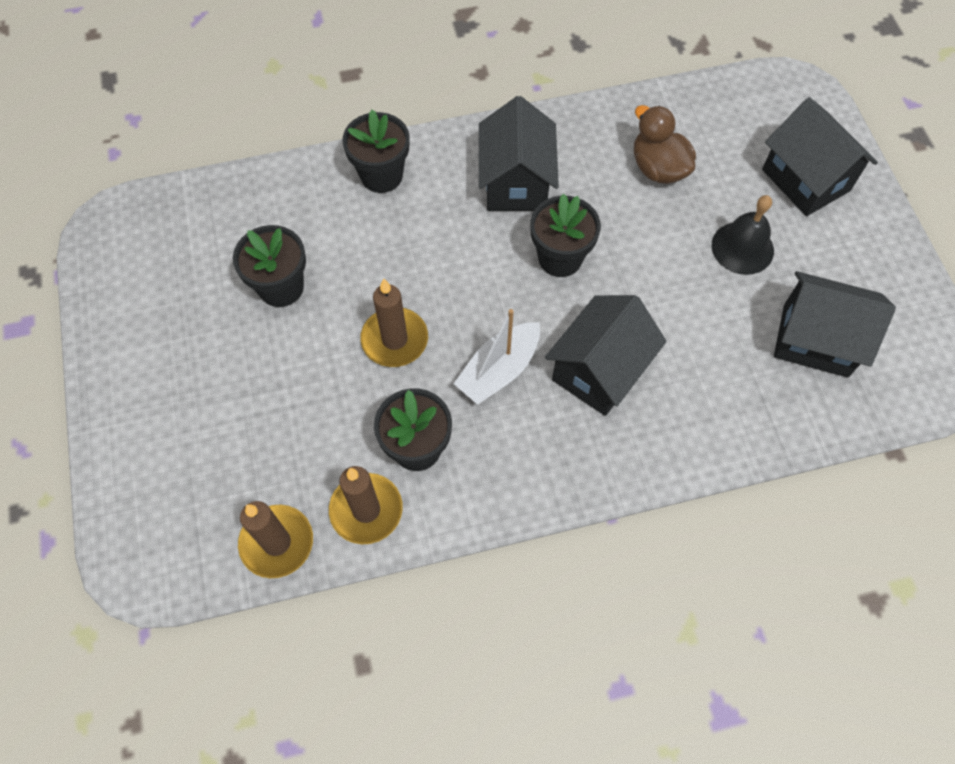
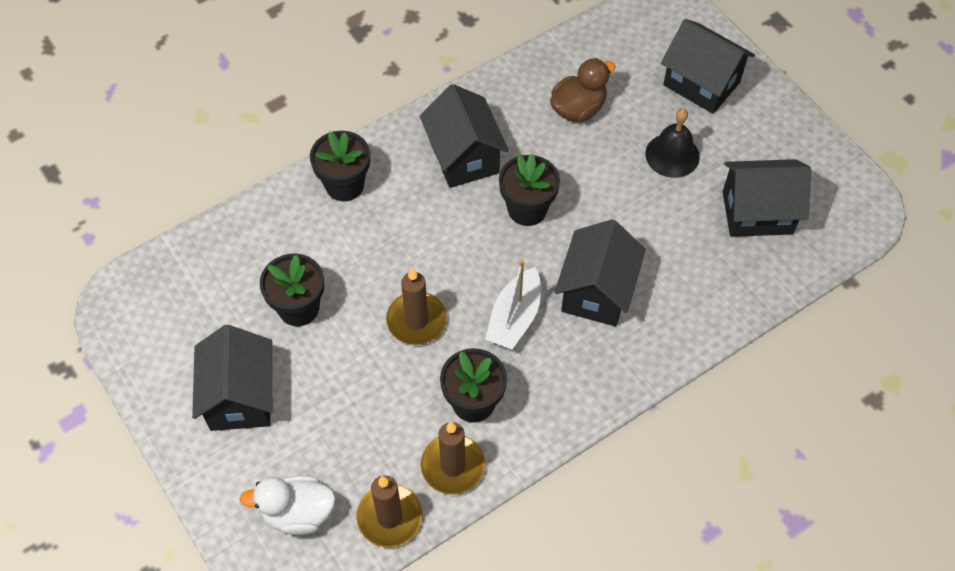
camera: 20 degrees left, 5 degrees down
brown duck [634,105,696,184] -> brown duck turned 105 degrees clockwise [550,58,615,122]
none -> black house [192,325,272,431]
none -> white duck [240,475,336,535]

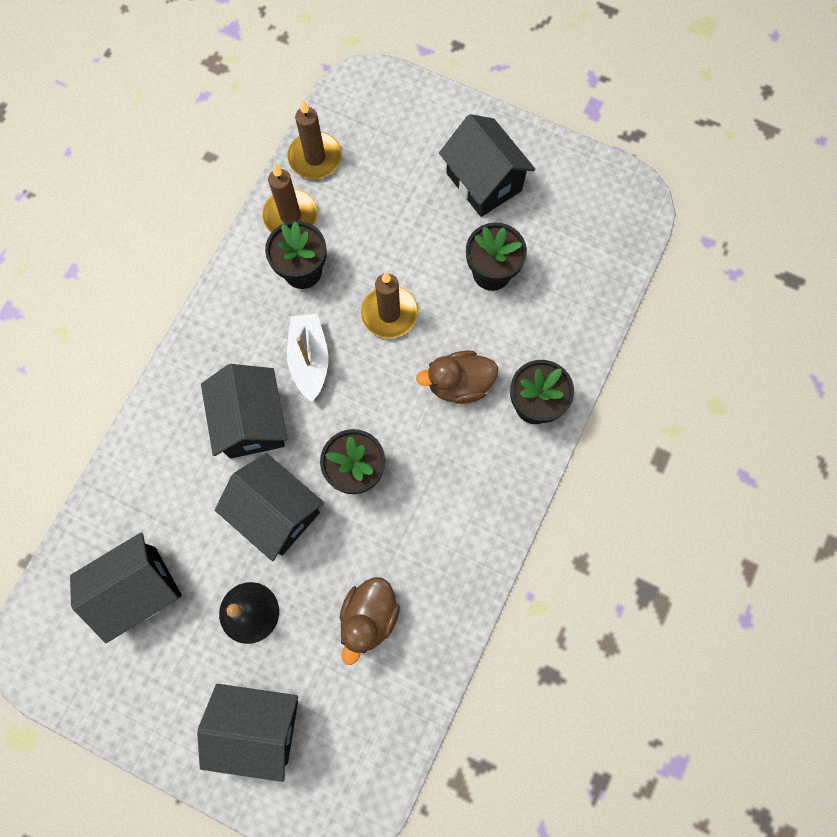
camera: 150 degrees right, 15 degrees up
white duck [240,475,336,535] -> none
black house [420,84,509,188] -> black house moved to [215,453,324,561]
none -> brown duck [416,350,498,404]

